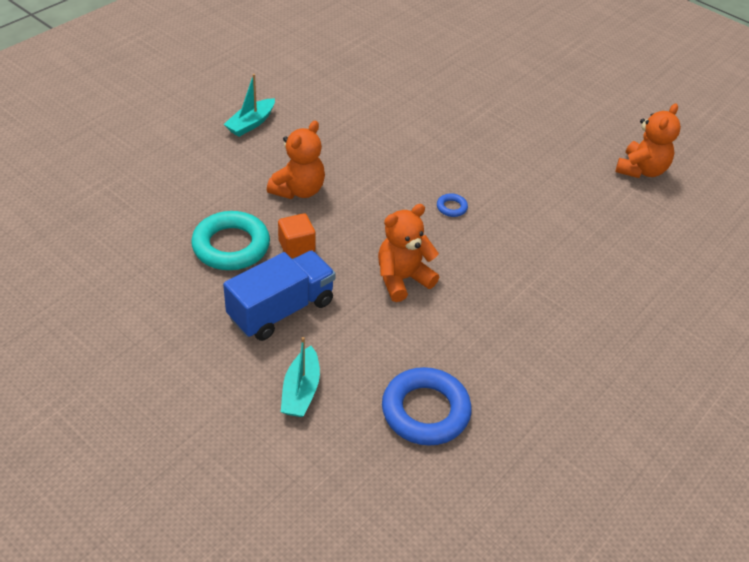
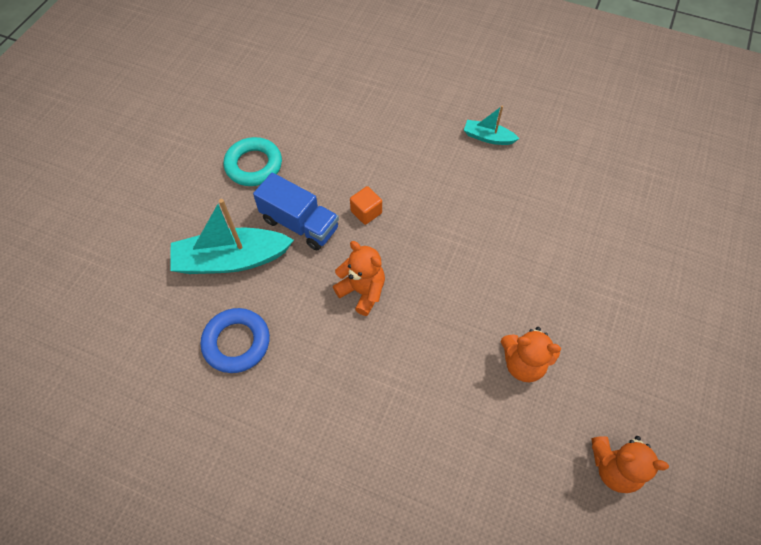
camera: 75 degrees right, 15 degrees up
turquoise ring [191,211,270,270] -> turquoise ring moved to [224,137,282,186]
orange teddy bear [267,121,325,199] -> orange teddy bear moved to [501,327,561,382]
turquoise boat [281,337,320,417] -> turquoise boat [170,199,294,274], size x1.94
blue ring [437,193,468,217] -> none

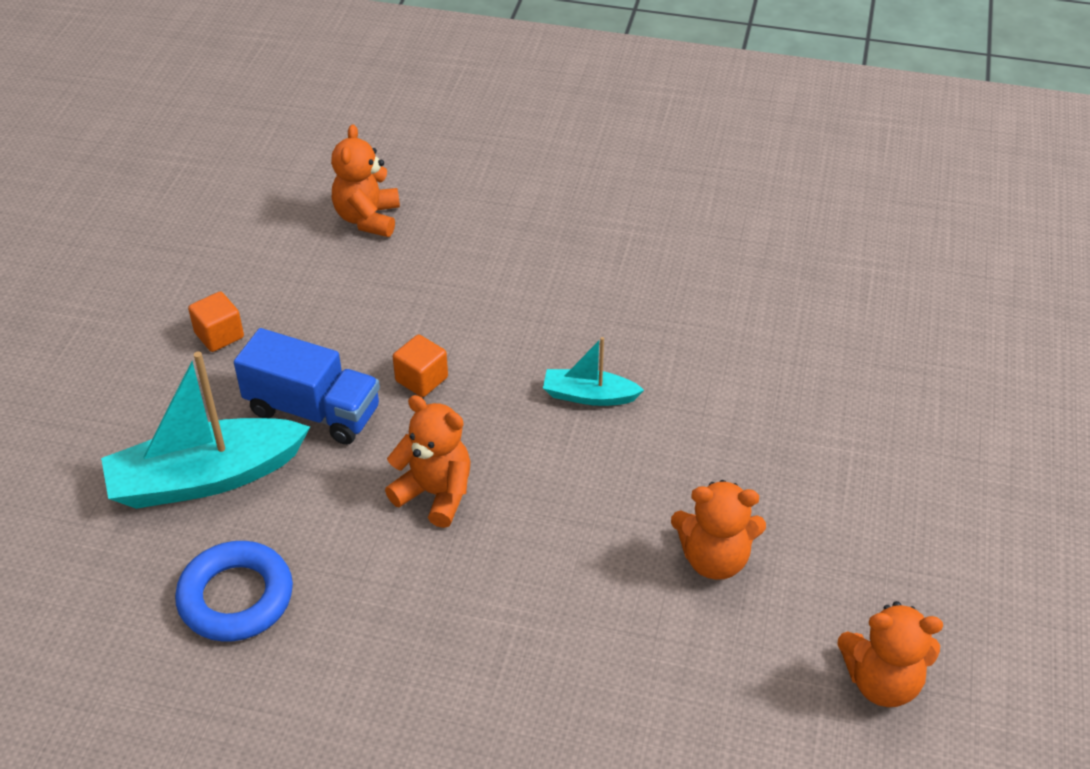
camera: 10 degrees left, 15 degrees down
turquoise ring [224,137,282,186] -> orange cube [188,291,244,352]
turquoise boat [464,106,519,145] -> turquoise boat moved to [543,337,644,406]
none -> orange teddy bear [331,124,400,237]

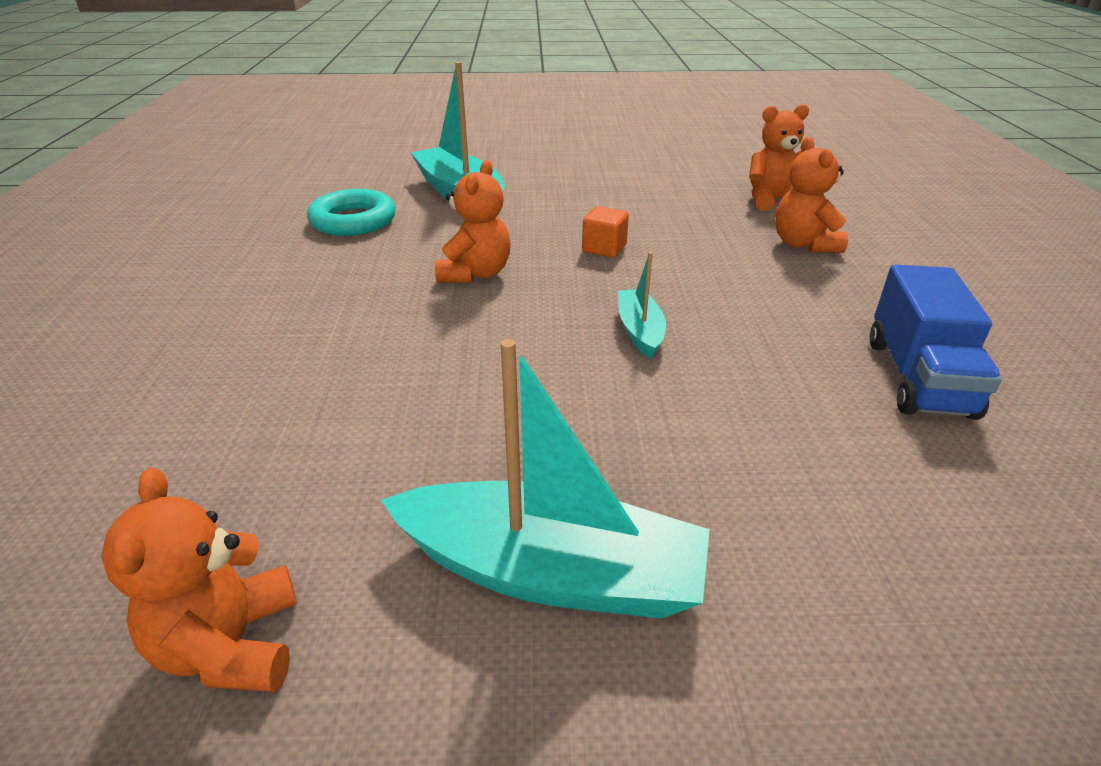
camera: 75 degrees right, 10 degrees down
blue ring [175,541,293,642] -> turquoise ring [307,189,396,236]
orange cube [188,291,244,352] -> none
blue truck [234,328,380,445] -> blue truck moved to [870,264,1002,420]
orange teddy bear [671,480,766,580] -> orange teddy bear moved to [775,137,848,253]
none -> turquoise boat [381,339,710,619]

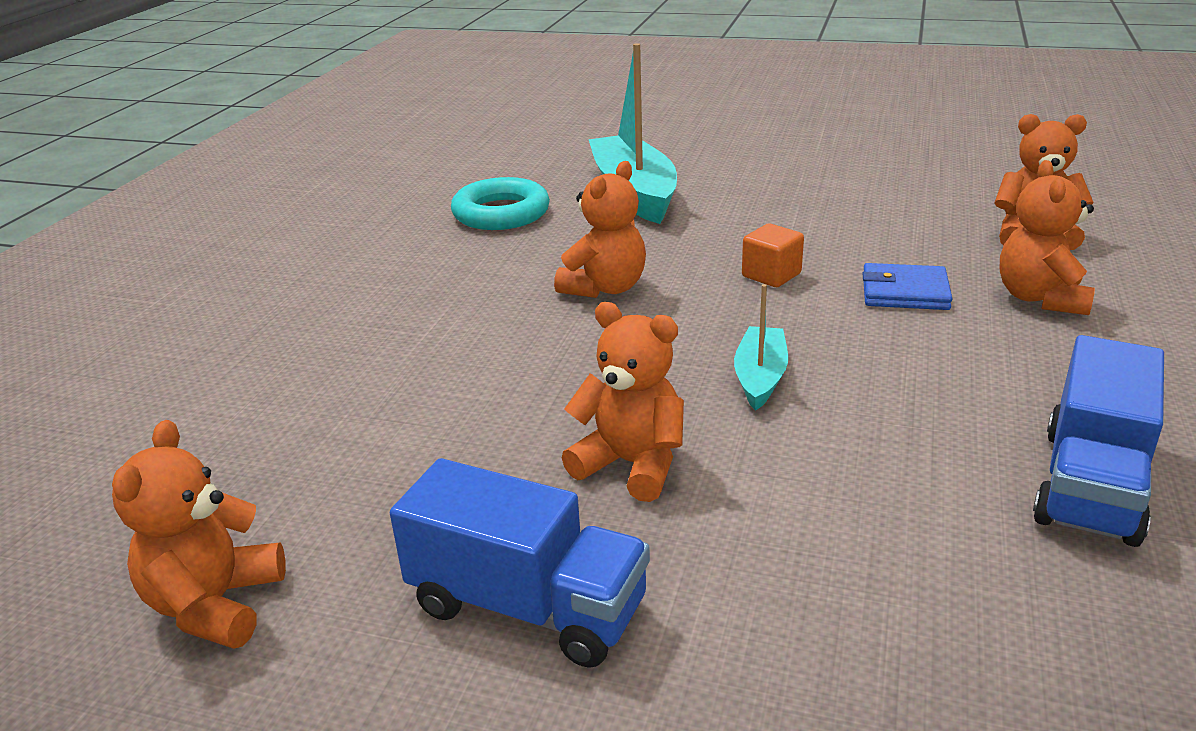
camera: 20 degrees right, 5 degrees down
turquoise boat [381,339,710,619] -> blue truck [390,458,650,668]
none -> orange teddy bear [562,302,684,502]
none -> blue wallet [863,263,952,310]

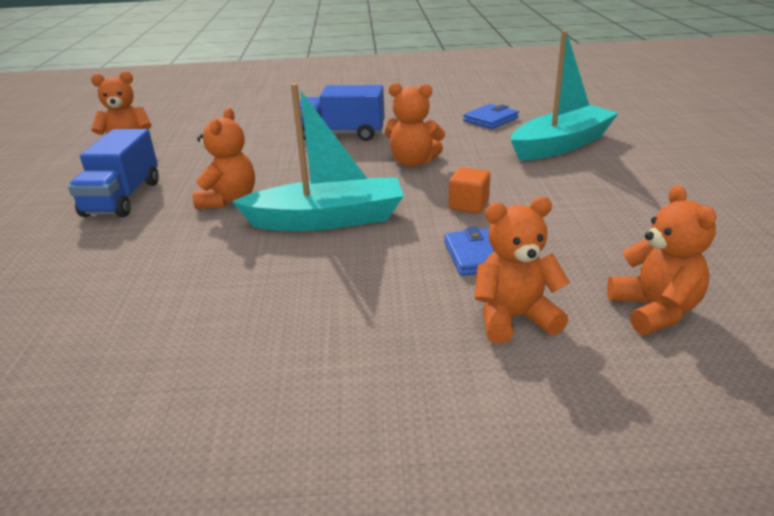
camera: 70 degrees right, 0 degrees up
turquoise ring [451,177,550,230] -> blue wallet [463,104,519,129]
turquoise boat [734,284,788,411] -> turquoise boat [232,83,404,231], size x1.94
blue truck [1033,335,1164,547] -> blue truck moved to [299,85,385,141]

